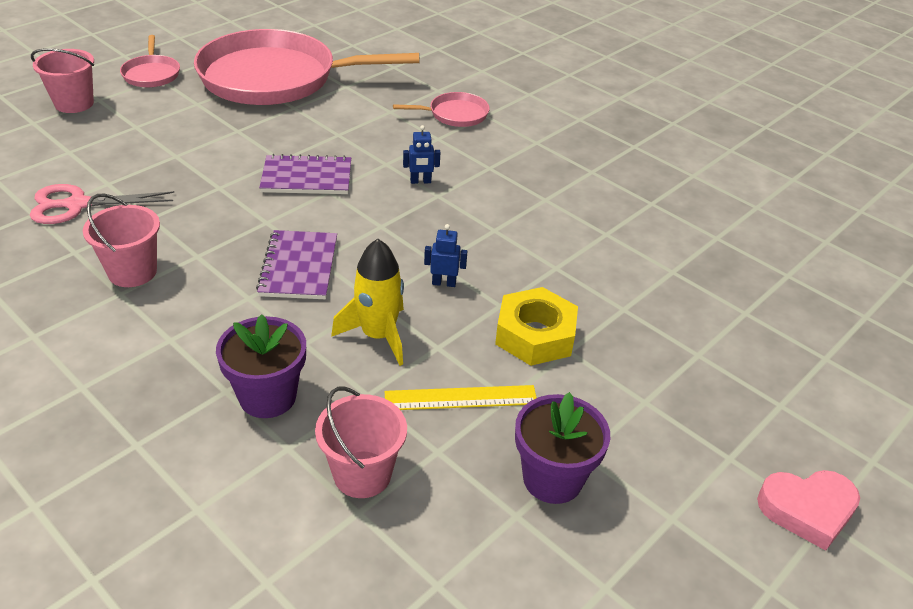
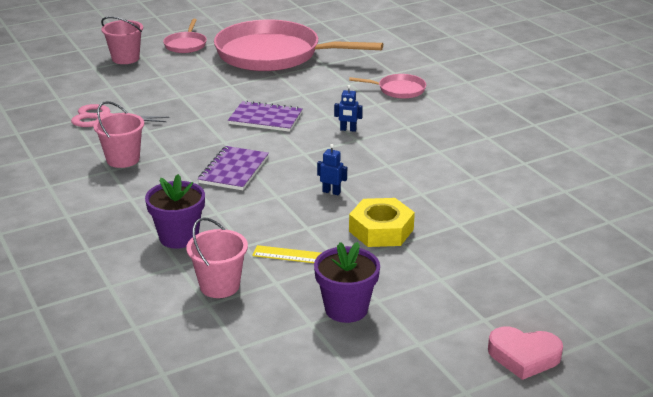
camera: 20 degrees right, 10 degrees down
yellow rocket [331,239,404,366] -> none

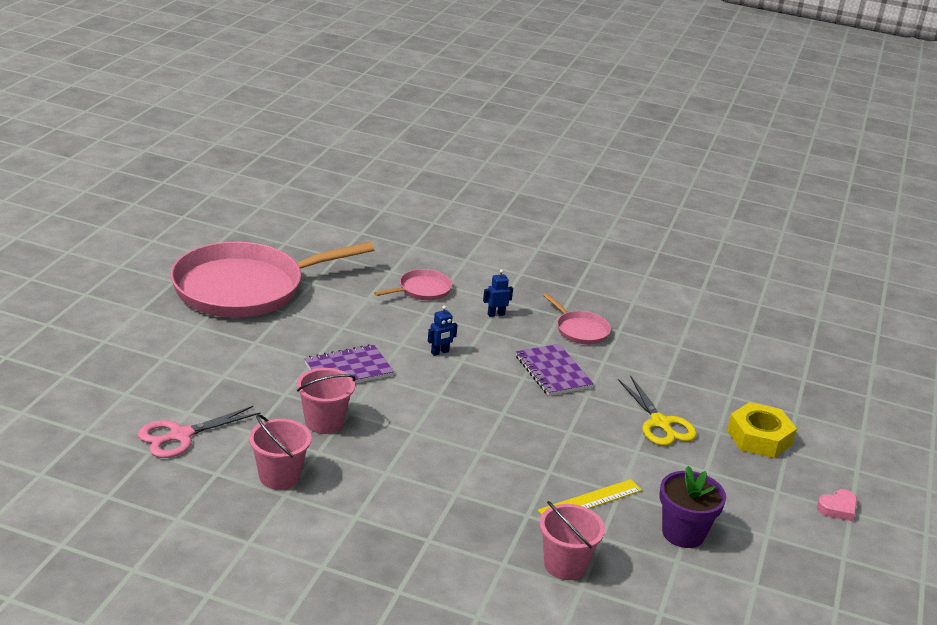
camera: 45 degrees left, 0 degrees up
pink bucket [101,16,143,64] -> pink bucket moved to [297,368,356,434]
purple flower pot [145,174,205,249] -> none
pink pan [163,19,207,53] -> pink pan moved to [543,293,611,344]
purple notebook [198,146,269,190] -> purple notebook moved to [516,344,594,396]
blue robot [317,144,347,195] -> blue robot moved to [483,270,513,317]
yellow nut [349,198,415,247] -> yellow nut moved to [727,402,797,458]
pink heart [488,327,563,380] -> pink heart [817,489,857,521], size x0.66
none -> yellow scissors [618,375,697,446]

